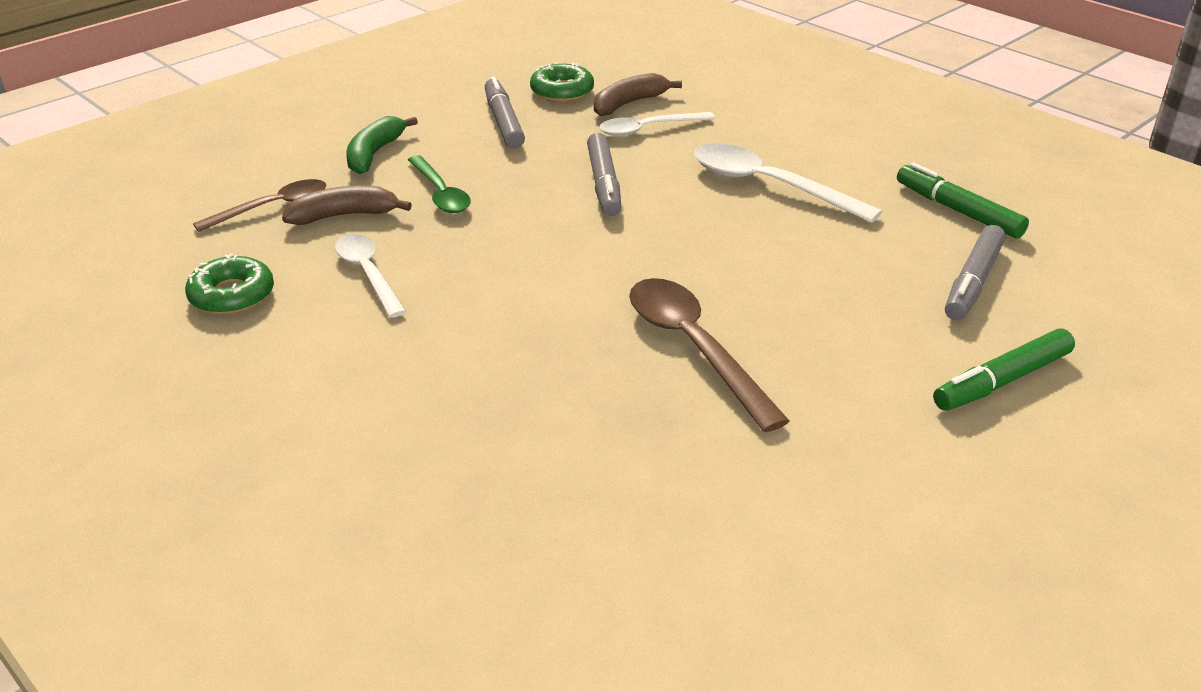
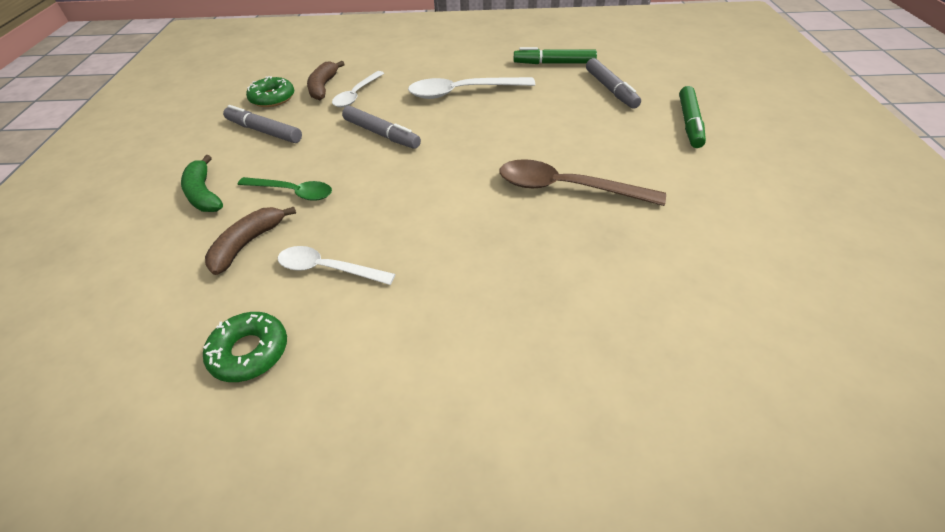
camera: 45 degrees left, 10 degrees up
brown spoon [193,179,326,232] -> none

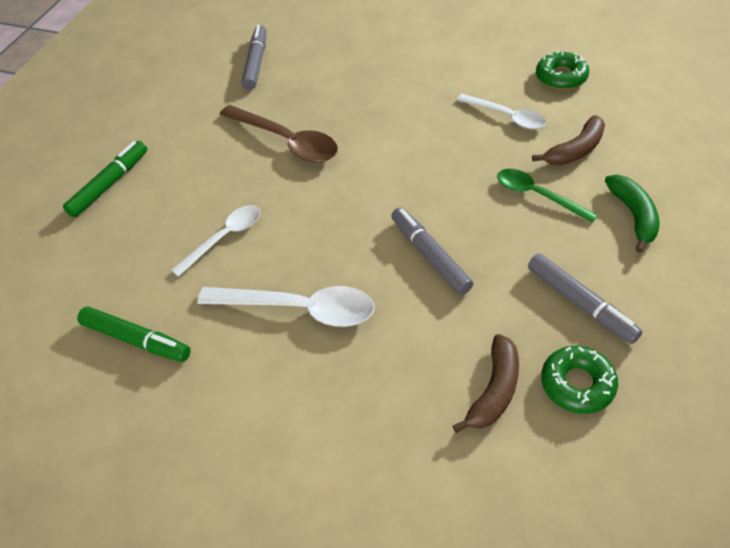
camera: 155 degrees left, 5 degrees up
white spoon [332,71,384,107] -> white spoon moved to [171,205,260,277]
grey marker [586,58,641,109] -> grey marker moved to [241,25,267,90]

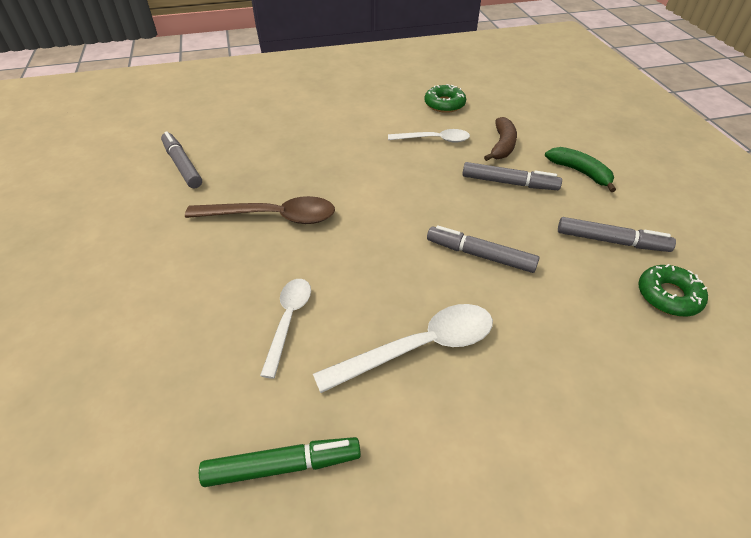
camera: 40 degrees left, 5 degrees down
green marker [63,141,147,218] -> none
brown banana [453,334,519,433] -> none
green spoon [497,169,598,223] -> grey marker [462,162,562,190]

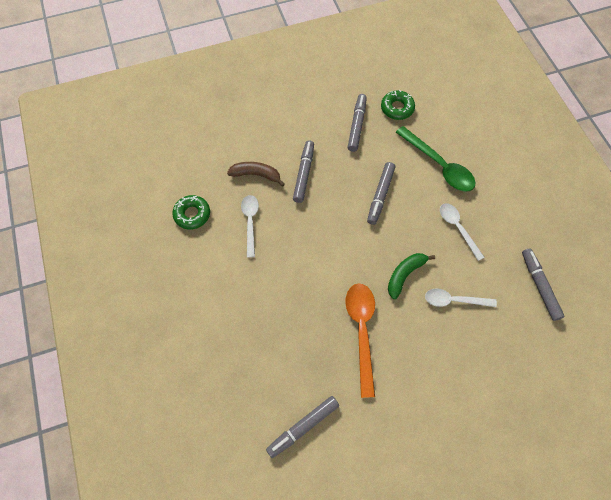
camera: 95 degrees left, 20 degrees up
brown spoon [185,196,335,224] -> orange spoon [345,283,375,398]
green marker [199,437,361,487] -> grey marker [522,248,565,321]
white spoon [313,304,493,393] -> white spoon [440,203,485,261], size x0.65
green banana [545,147,616,192] -> green banana moved to [388,253,435,299]
none -> green spoon [396,126,476,192]

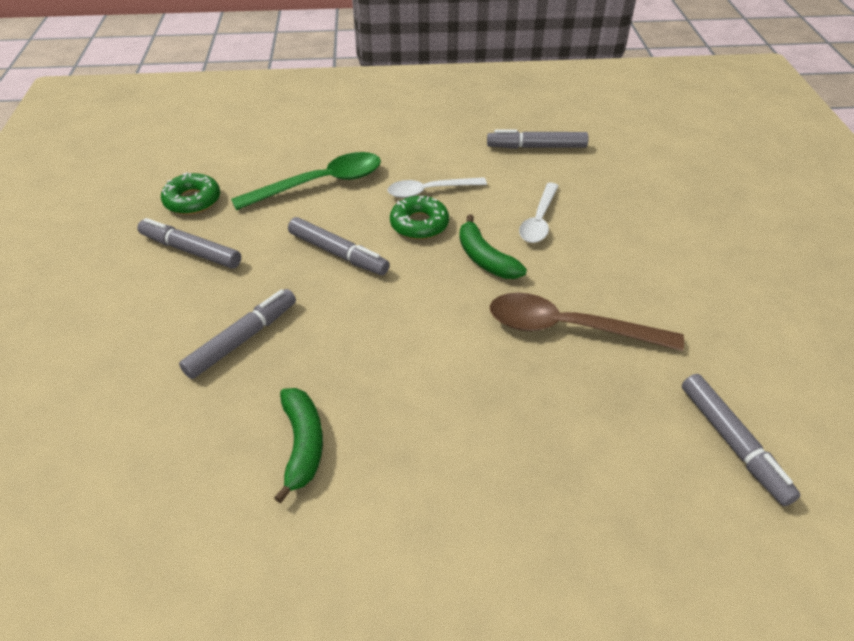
camera: 75 degrees left, 20 degrees down
green donut [172,195,210,230] -> green donut moved to [390,196,449,239]
brown banana [227,162,285,187] -> none
white spoon [241,195,259,258] -> green banana [274,388,323,503]
grey marker [293,140,314,203] -> grey marker turned 105 degrees clockwise [179,289,296,379]
orange spoon [345,283,375,398] -> brown spoon [490,293,684,351]

